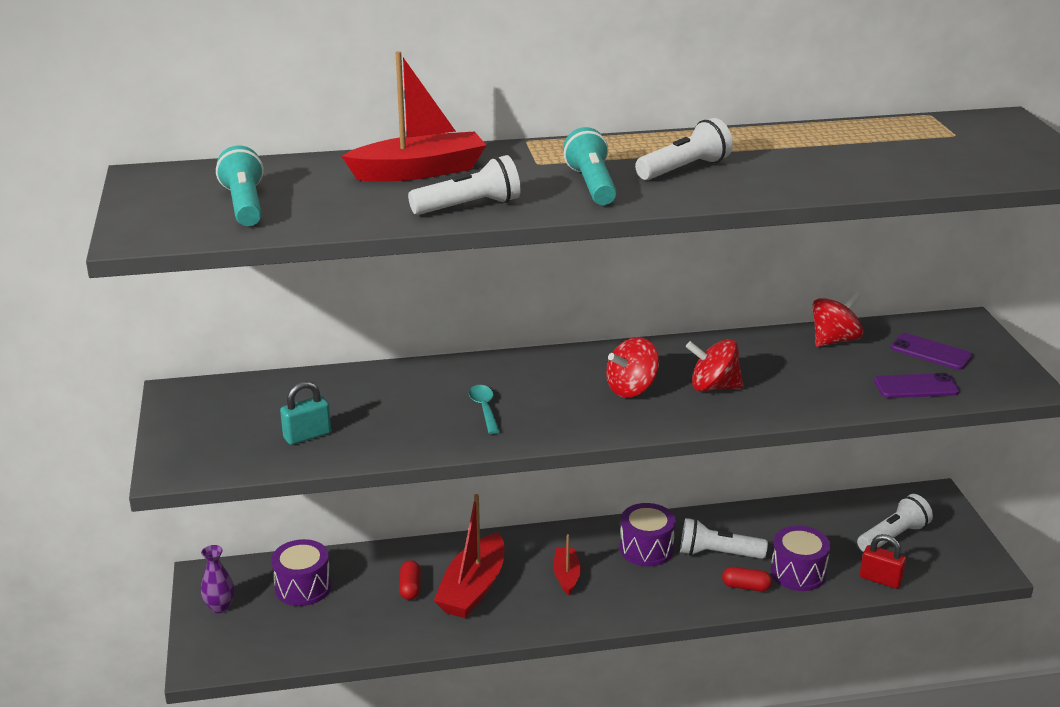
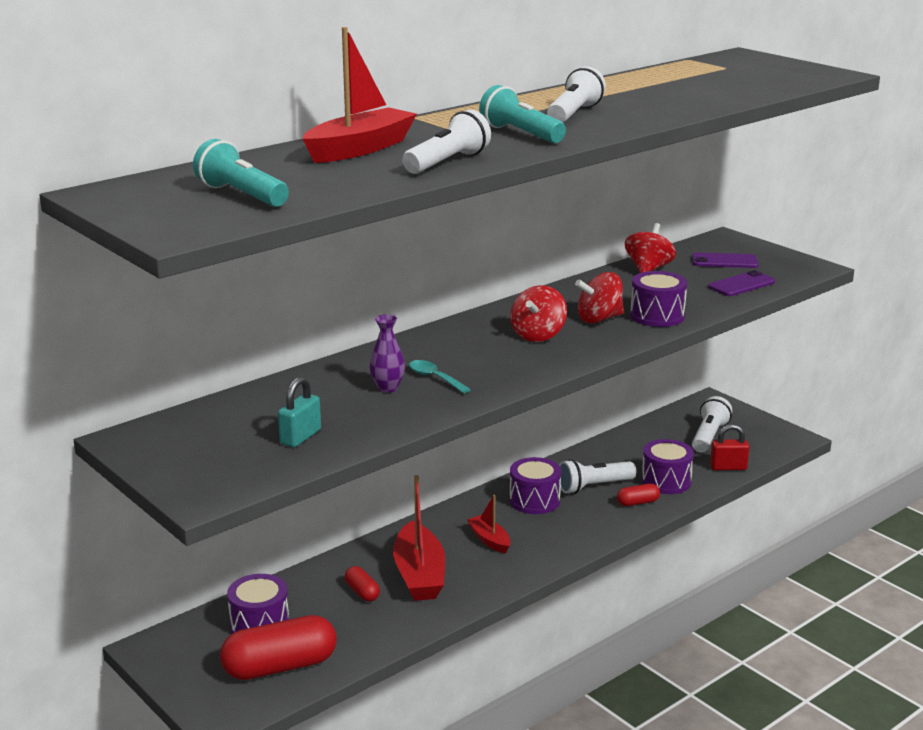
camera: 30 degrees left, 5 degrees down
purple vase [201,545,234,613] -> purple vase moved to [370,314,405,393]
none -> red capsule [220,615,337,680]
none -> purple drum [630,271,687,327]

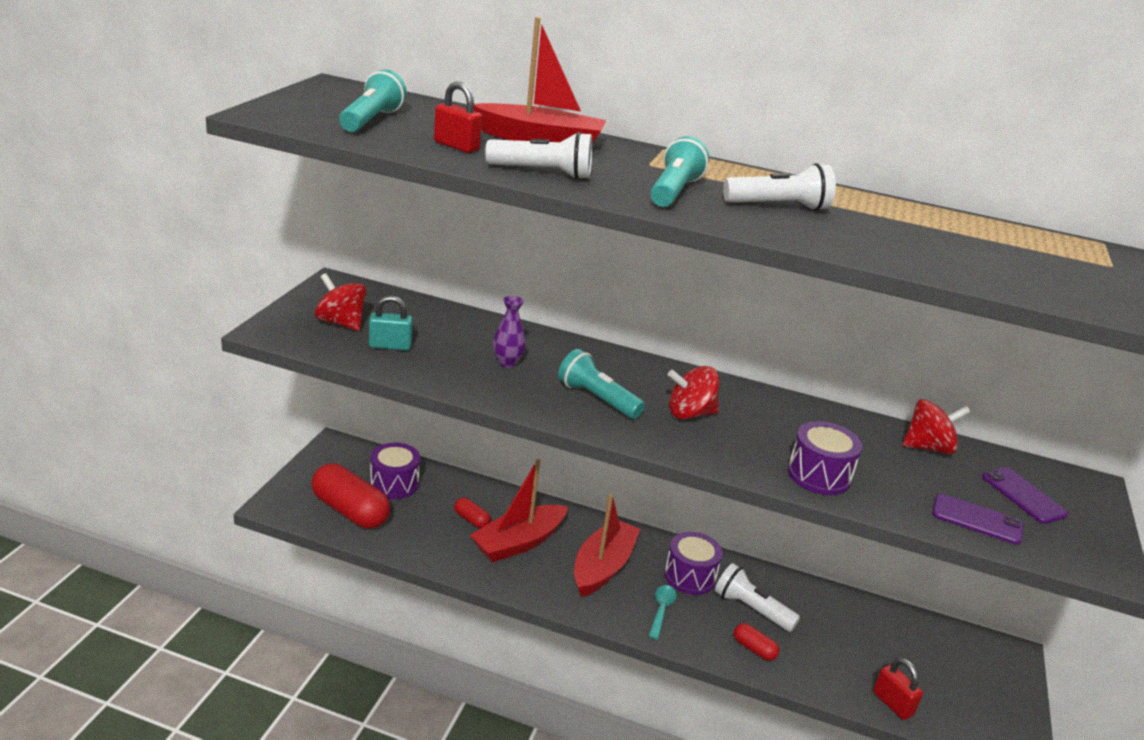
camera: 55 degrees right, 5 degrees up
red capsule [345,566,380,601] -> red capsule turned 75 degrees counterclockwise [454,498,491,528]
turquoise spoon [409,360,471,393] -> turquoise spoon moved to [649,585,677,640]
red boat [467,495,511,554] -> red boat [574,494,641,597], size x1.83
red spinning top [575,272,624,324] -> red spinning top moved to [315,273,366,331]
purple drum [641,439,694,494] -> none
white flashlight [692,396,732,453] -> none
none -> red padlock [434,82,482,153]
none -> turquoise flashlight [558,349,645,419]

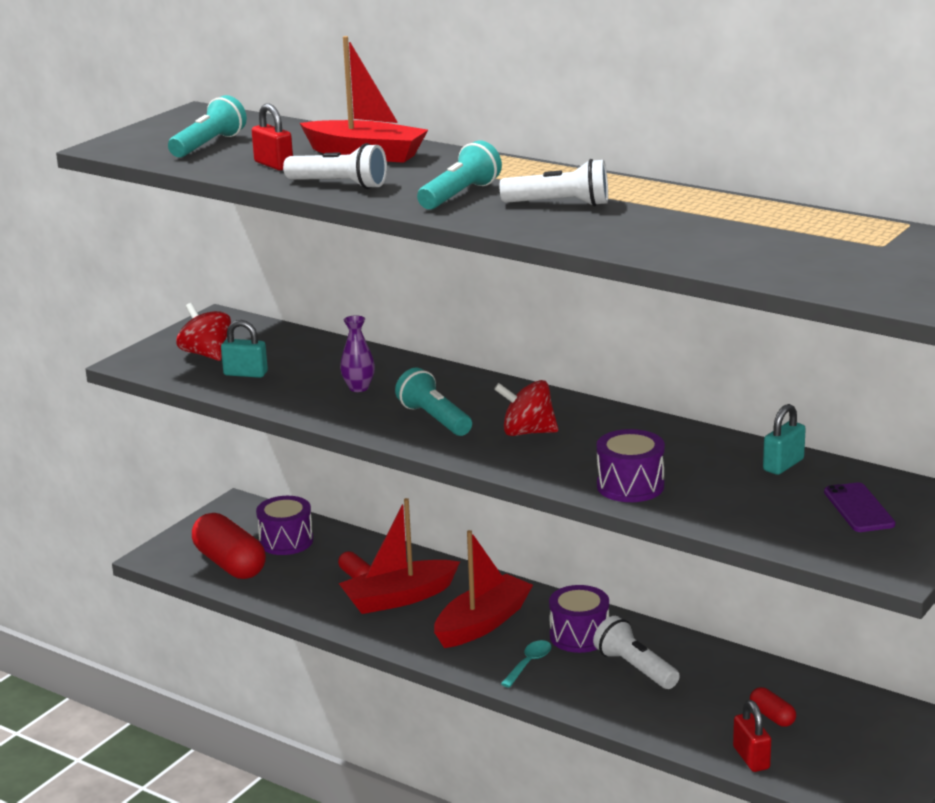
camera: 20 degrees right, 5 degrees down
red capsule [734,623,779,661] -> red capsule moved to [750,687,796,727]
red spinning top [903,399,970,455] -> turquoise padlock [763,404,806,475]
purple phone [932,494,1023,545] -> none

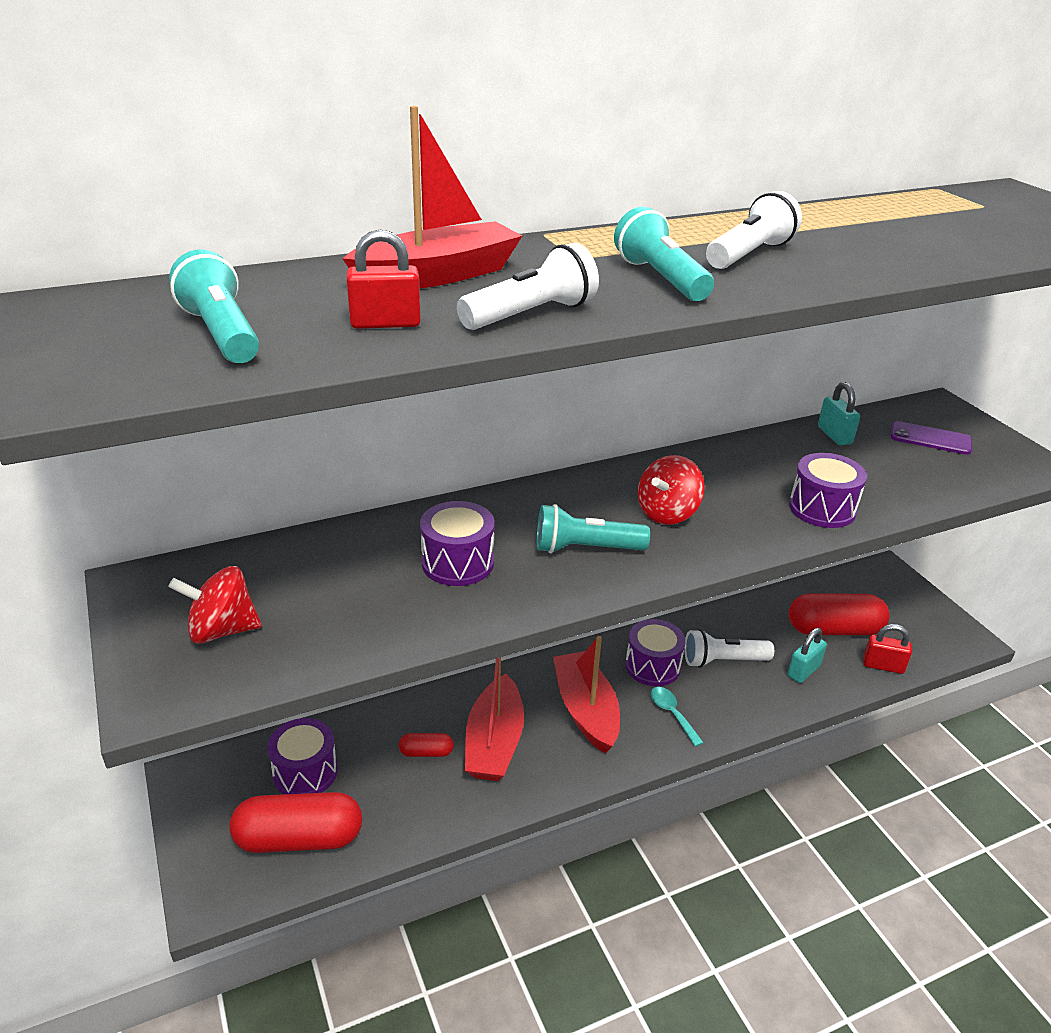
camera: 60 degrees left, 10 degrees up
turquoise padlock [221,320,268,378] -> turquoise padlock moved to [787,628,827,683]
purple vase [340,315,375,392] -> purple drum [420,501,495,586]
red capsule [750,687,796,727] -> red capsule [789,593,890,635], size x2.13

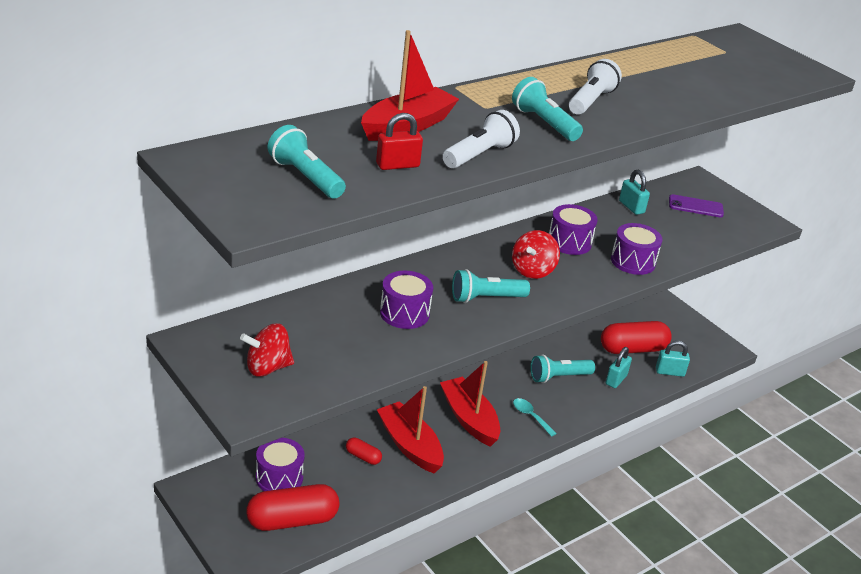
camera: 15 degrees left, 0 degrees up
red capsule [399,733,454,757] -> red capsule turned 45 degrees clockwise [346,437,382,465]
red boat [465,657,524,781] -> red boat turned 150 degrees clockwise [377,386,444,474]
purple drum [625,619,686,686] -> purple drum moved to [549,204,597,255]
white flashlight [684,629,774,668] -> turquoise flashlight [530,354,595,383]
red padlock [863,624,912,674] -> turquoise padlock [656,341,690,377]

